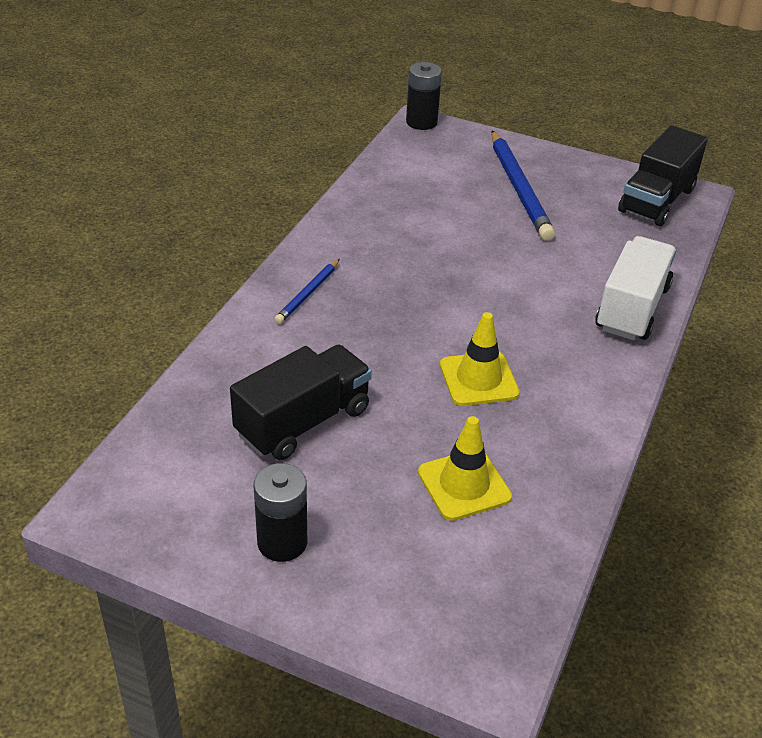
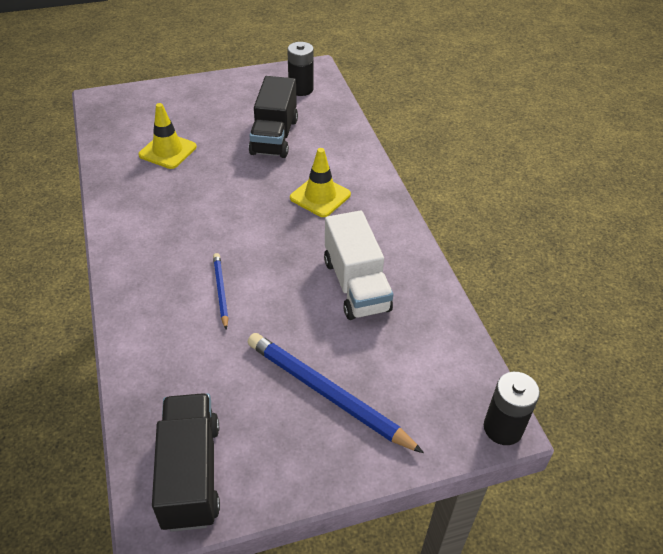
camera: 140 degrees right, 5 degrees up
black battery [254,463,307,562] -> black battery moved to [287,42,314,96]
blue pencil [274,259,340,324] -> blue pencil moved to [213,253,228,330]
yellow traffic cone [440,312,520,406] -> yellow traffic cone moved to [290,148,351,217]
white truck [595,236,677,340] -> white truck moved to [324,210,393,320]

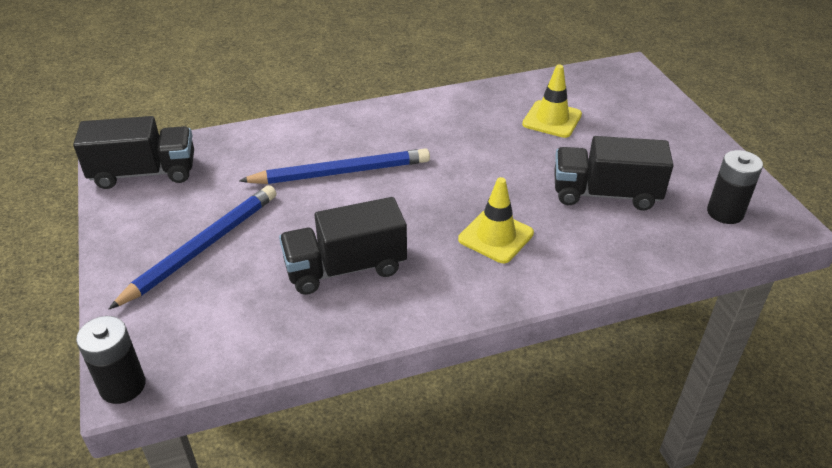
camera: 90 degrees right, 5 degrees down
blue pencil [213,253,228,330] -> blue pencil [239,148,430,184], size x1.89
white truck [324,210,393,320] -> black truck [279,197,407,295]

